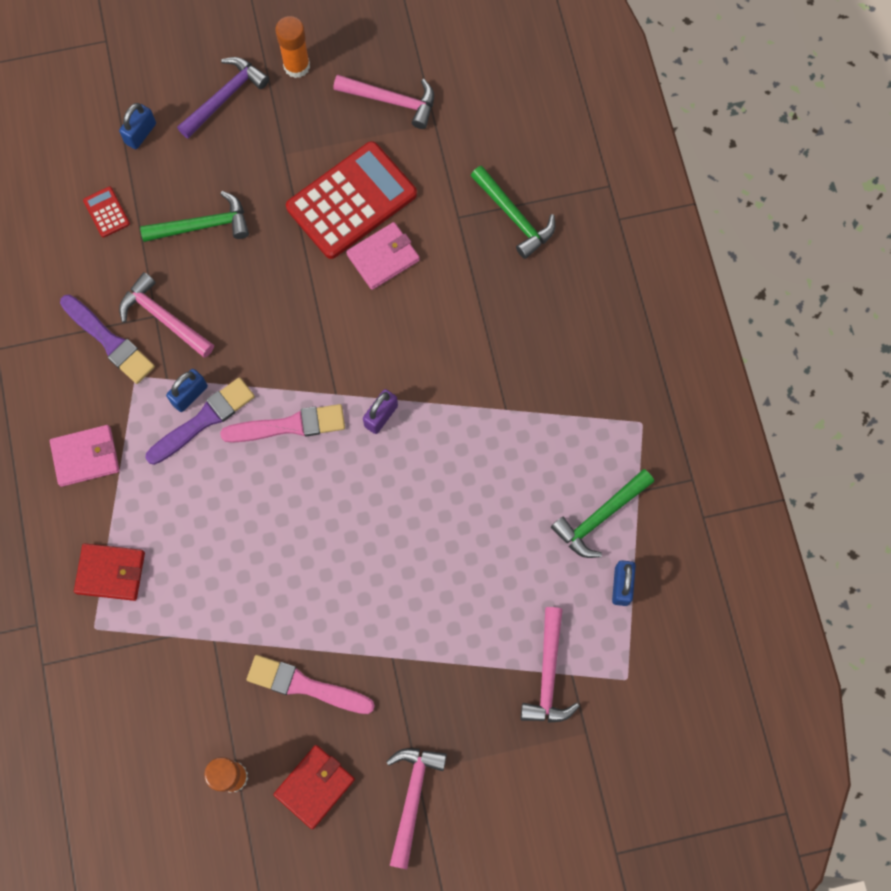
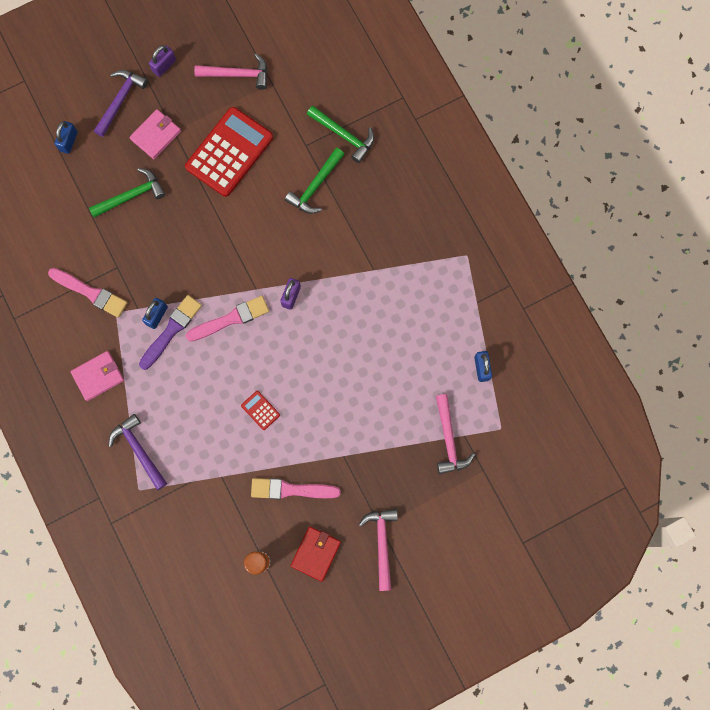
camera: 15 degrees left, 5 degrees up
purple brush [60,295,155,384] -> pink brush [48,268,127,318]
red wallet [74,543,145,601] -> purple hammer [109,414,167,490]
red calculator [83,187,130,237] -> red calculator moved to [241,391,280,430]
pink hammer [119,272,214,358] -> none
orange glue stick [275,16,310,78] -> purple padlock [149,45,176,77]
pink wallet [346,222,420,290] -> pink wallet moved to [130,109,181,159]
green hammer [551,469,654,558] -> green hammer moved to [285,148,345,214]

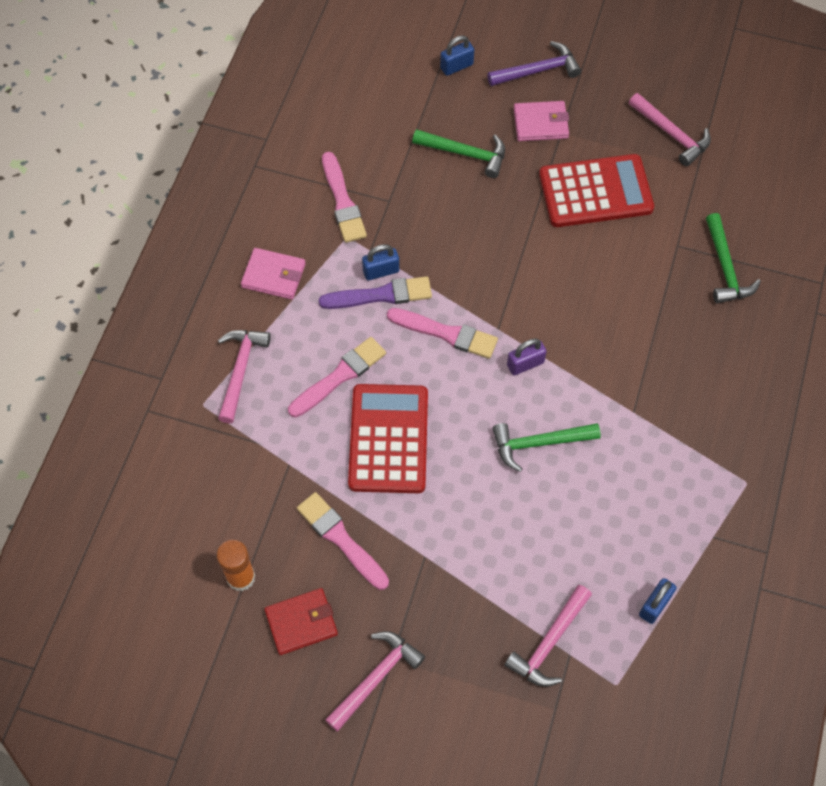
camera: 45 degrees right, 15 degrees down
purple hammer [109,414,167,490] -> pink hammer [218,330,271,424]
purple padlock [149,45,176,77] -> none
red calculator [241,391,280,430] -> red calculator [348,384,428,493], size x2.43
green hammer [285,148,345,214] -> green hammer moved to [492,423,601,472]
none -> pink brush [288,337,386,417]

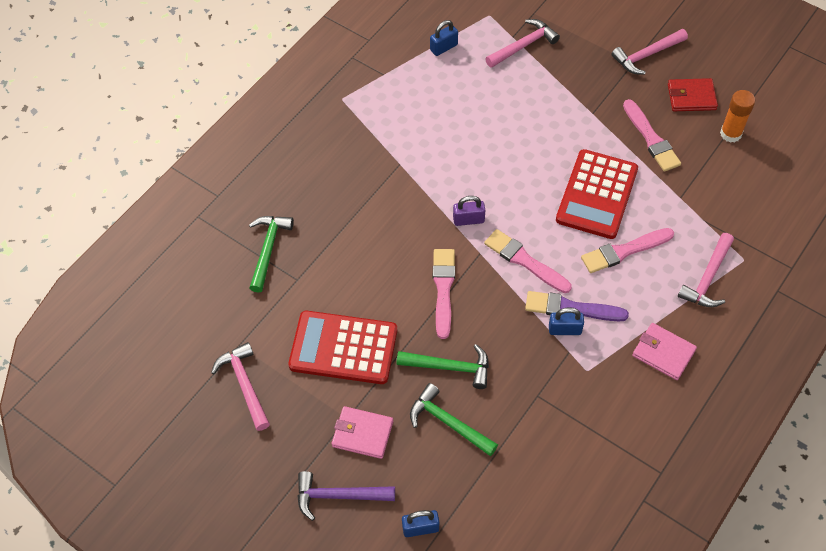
camera: 160 degrees left, 5 degrees down
pink brush [322,152,367,243] -> pink brush moved to [433,249,455,339]
green hammer [492,423,601,472] -> green hammer moved to [396,344,489,389]

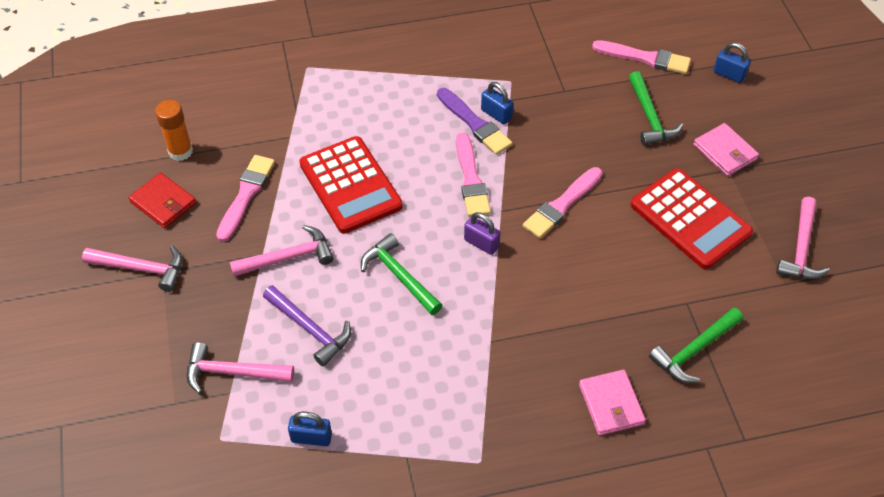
camera: 140 degrees left, 5 degrees down
purple hammer [297,471,395,521] -> purple hammer moved to [263,285,351,367]
green hammer [396,344,489,389] -> green hammer moved to [361,233,442,315]
red calculator [556,149,638,239] -> red calculator turned 90 degrees clockwise [299,136,403,234]
pink brush [581,228,674,273] -> pink brush moved to [592,40,691,74]
pink wallet [632,323,697,380] -> pink wallet moved to [579,370,646,436]
pink hammer [678,233,734,307] -> pink hammer moved to [230,225,334,277]

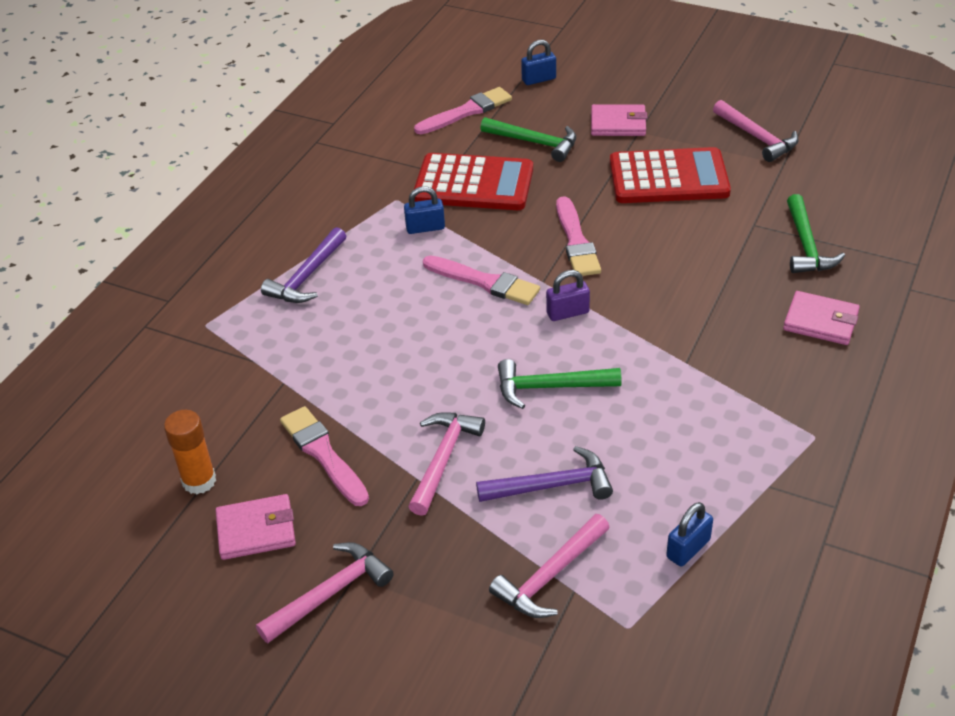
camera: 50 degrees left, 10 degrees down
red wallet [129,172,196,228] -> pink wallet [216,494,296,560]
red calculator [299,136,403,234] -> red calculator moved to [414,153,533,210]
purple brush [437,88,513,155] -> none
none -> purple hammer [261,227,346,303]

